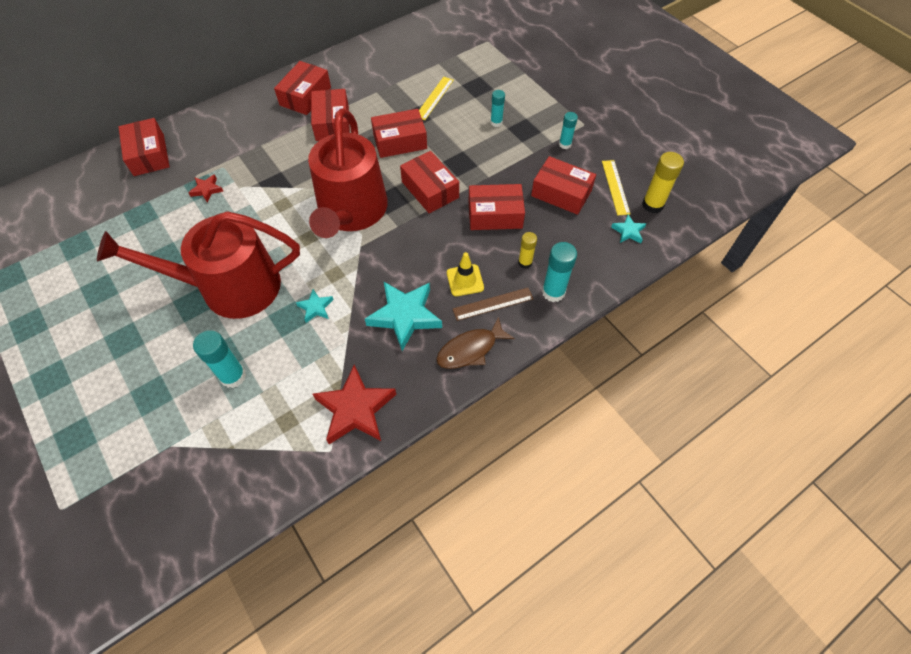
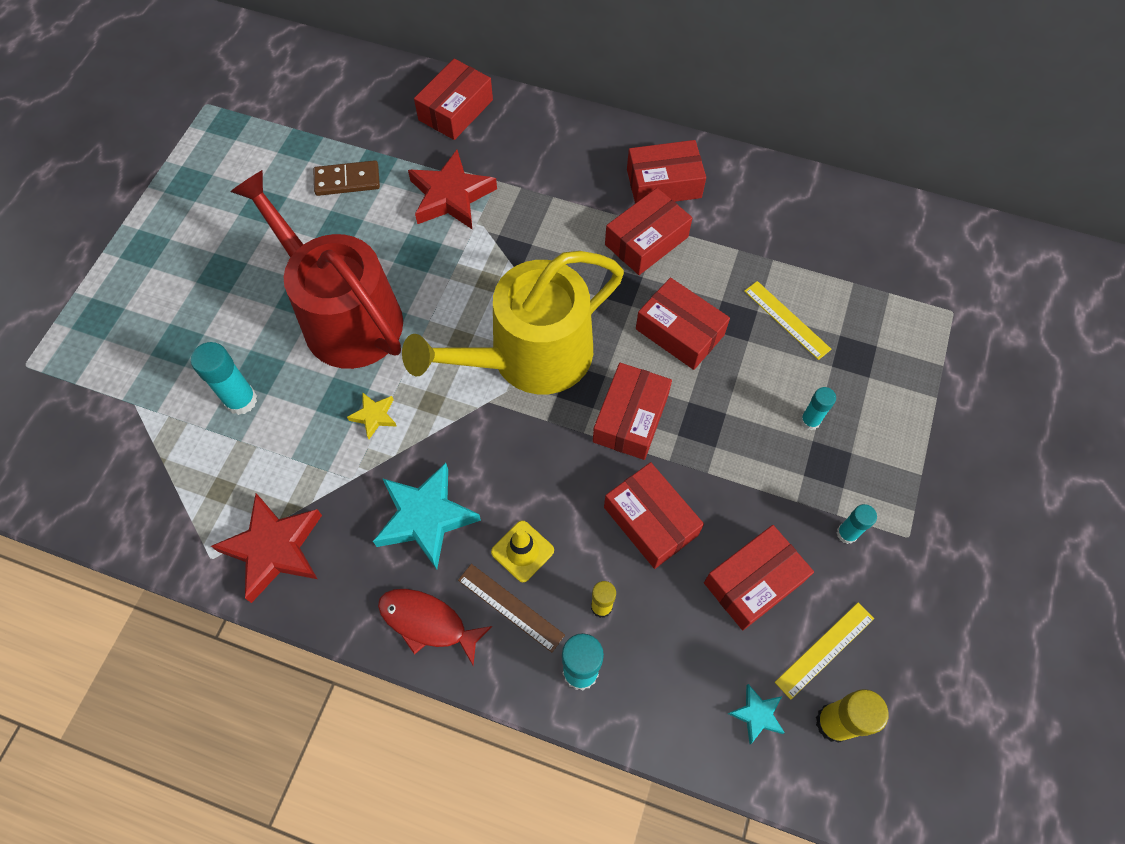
camera: 55 degrees right, 5 degrees up
red star [188,174,223,202] -> red star [408,150,497,229], size x2.05
turquoise star [296,289,334,323] -> yellow star [347,392,397,439]
red watering can [308,109,388,238] -> yellow watering can [402,251,624,394]
yellow ruler [419,77,454,120] -> yellow ruler turned 60 degrees clockwise [744,281,832,360]
brown fish [436,316,515,369] -> red fish [378,589,492,665]
red box [531,156,596,215] -> red box turned 60 degrees clockwise [704,525,814,630]
none -> brown domino [313,160,380,196]

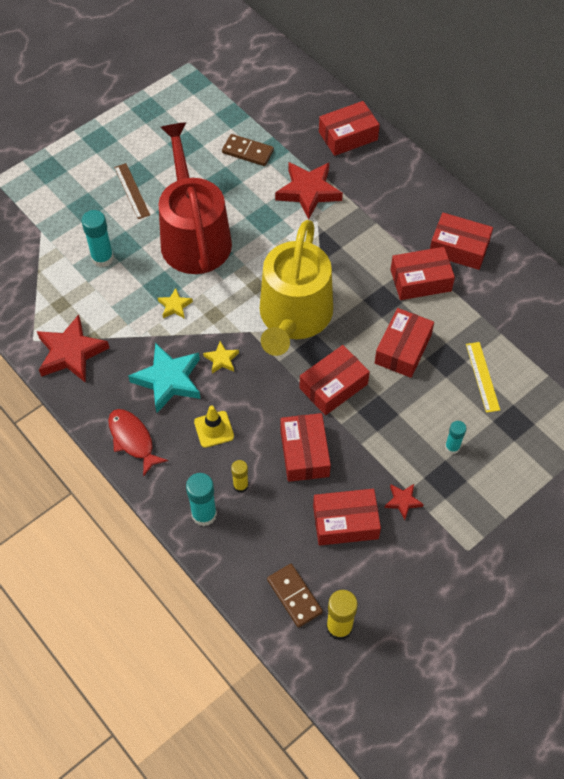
camera: 30 degrees right, 5 degrees down
yellow watering can [402,251,624,394] -> yellow watering can turned 75 degrees counterclockwise [260,220,333,356]
brown ruler [458,564,565,652] -> brown ruler moved to [114,163,150,219]
red box [636,278,730,370] -> red box turned 45 degrees clockwise [375,308,434,378]
turquoise star [728,684,785,744] -> brown domino [267,564,323,628]
yellow ruler [775,602,874,700] -> none
turquoise glue stick [837,504,877,544] -> none
none -> yellow star [203,341,239,374]
none -> red star [385,484,424,520]

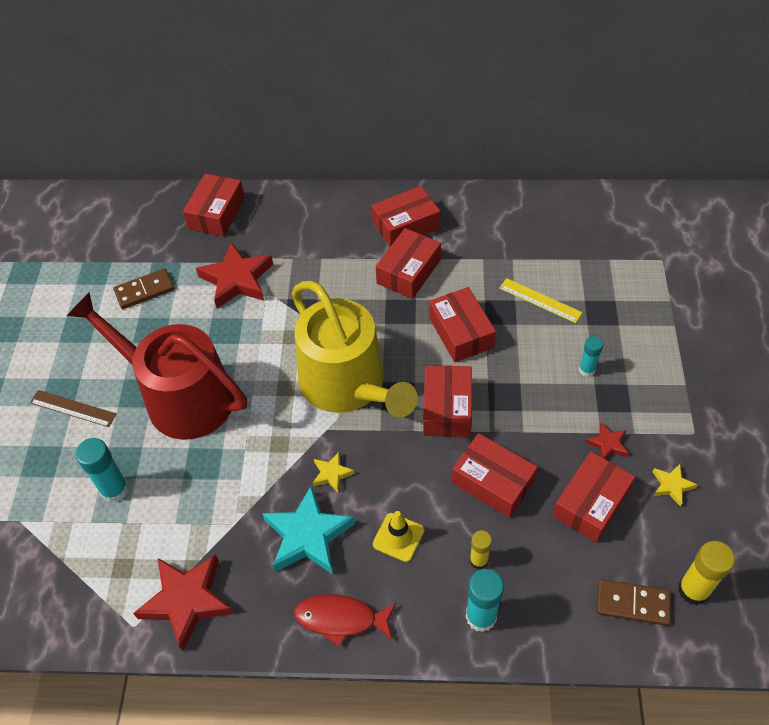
camera: 45 degrees left, 5 degrees down
yellow star [158,288,193,319] -> yellow star moved to [653,464,697,507]

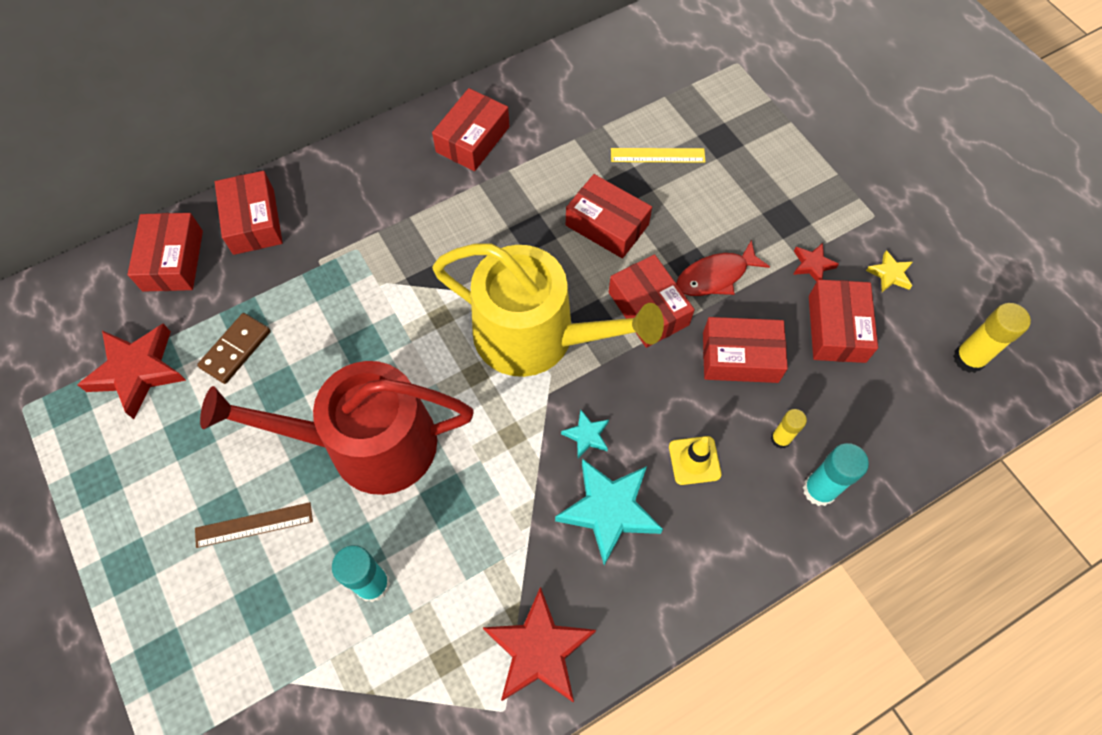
camera: 35 degrees left, 10 degrees up
red star [196,242,273,309] -> red star moved to [77,324,186,419]
red fish [294,594,396,647] -> red fish moved to [676,240,770,296]
yellow star [313,452,355,493] -> turquoise star [561,409,609,458]
red box [376,228,441,299] -> red box moved to [128,213,203,292]
turquoise glue stick [579,336,603,377] -> none
brown domino [597,579,671,626] -> none

